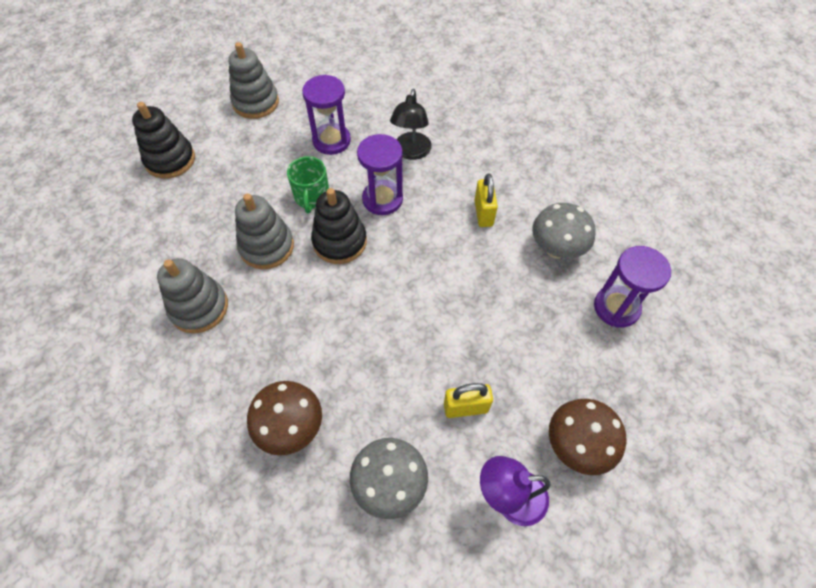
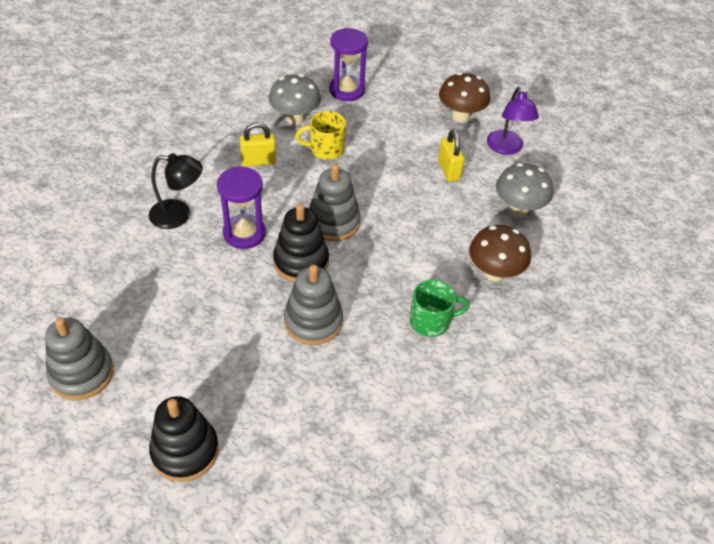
camera: 100 degrees left, 10 degrees down
grey stacking toy [157,258,228,333] -> grey stacking toy moved to [309,164,361,241]
green mug [287,156,329,213] -> green mug moved to [410,280,470,337]
purple hourglass [302,75,351,155] -> none
none -> yellow mug [295,111,346,160]

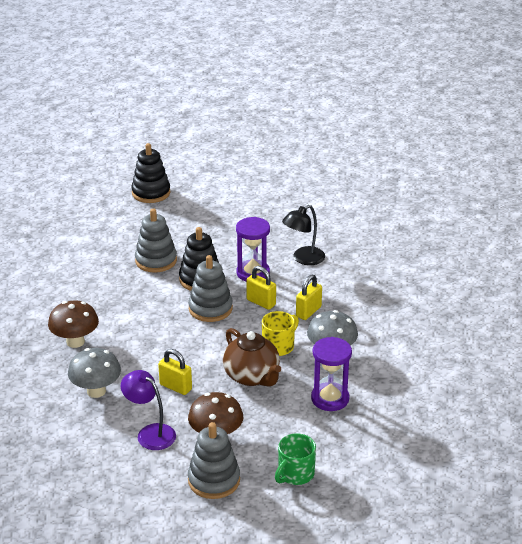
camera: 140 degrees right, 15 degrees down
grey stacking toy [45,317,114,400] -> grey stacking toy moved to [188,422,240,499]
green mug [410,280,470,337] -> green mug moved to [275,433,316,485]
none -> brown teapot [223,328,281,387]
none -> yellow padlock [246,266,276,310]

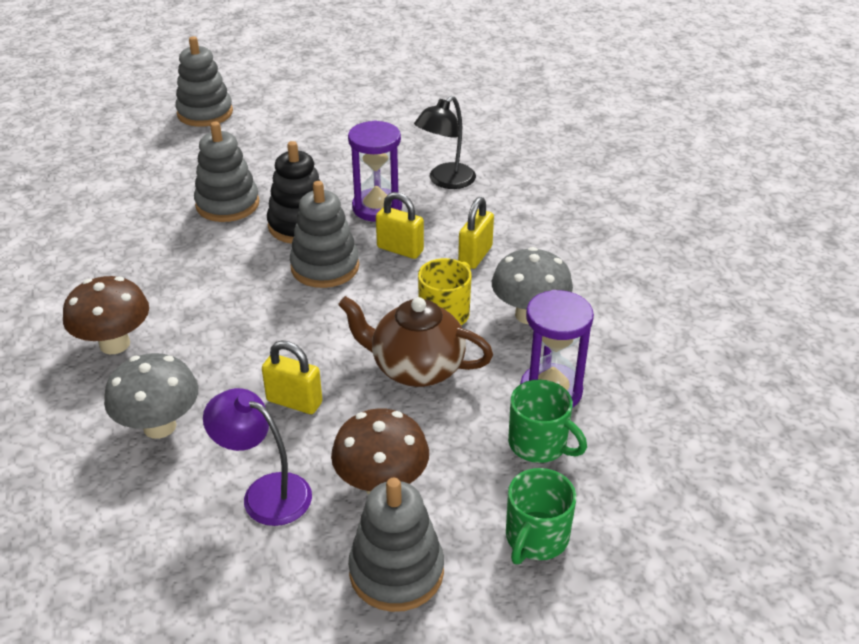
camera: 10 degrees left, 5 degrees up
black stacking toy [131,143,170,203] -> grey stacking toy [175,36,233,127]
brown teapot [223,328,281,387] -> brown teapot turned 150 degrees clockwise [338,296,493,387]
none -> green mug [508,379,587,463]

